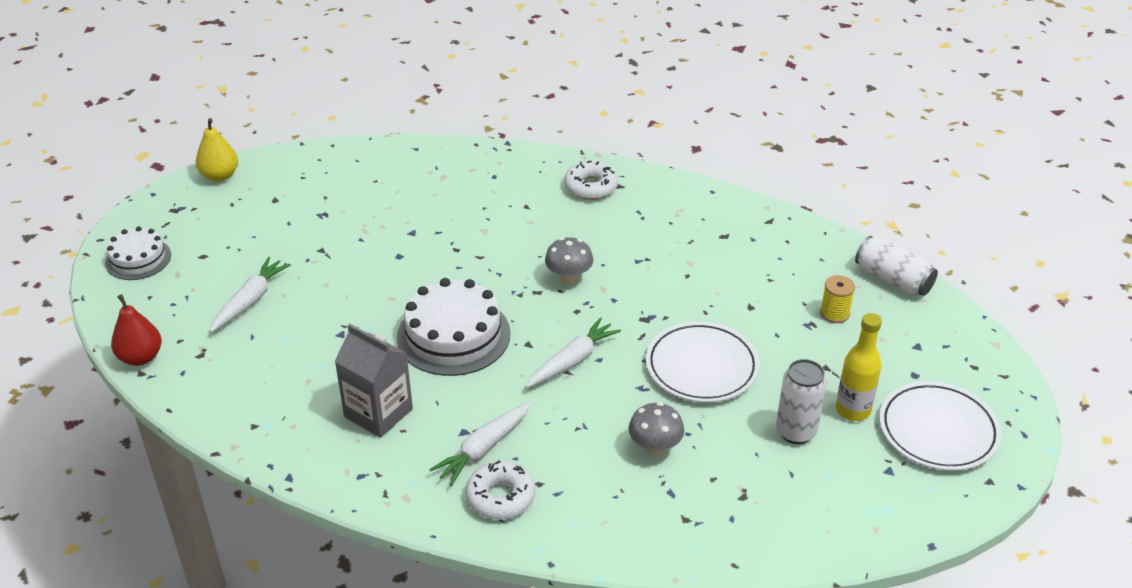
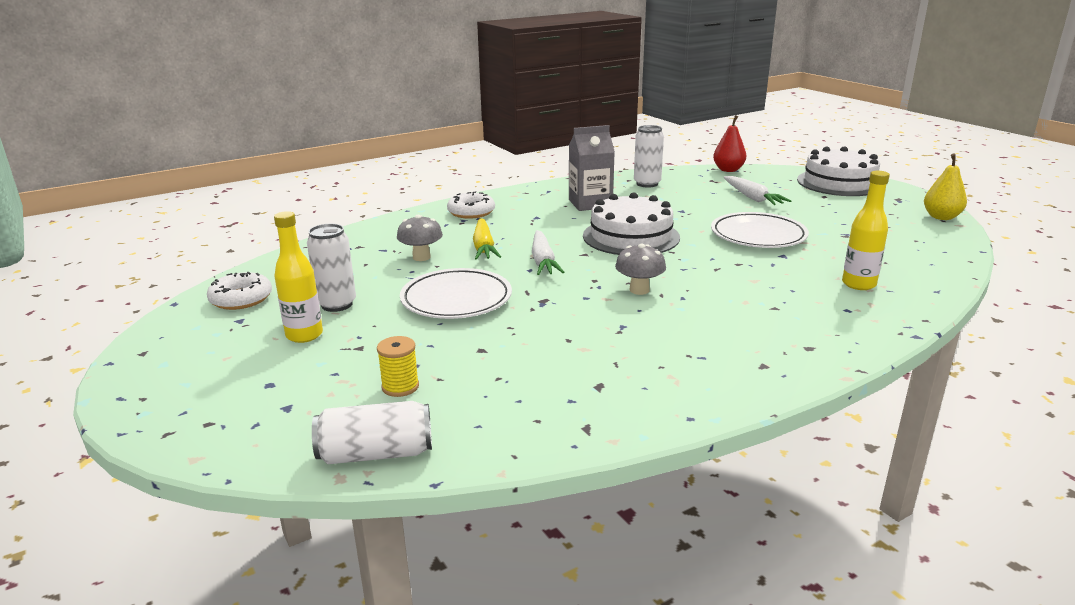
camera: 130 degrees right, 15 degrees down
white cake [105,226,171,280] -> white cake [797,146,880,196], size x1.66
white carrot [429,402,531,486] -> none
white donut [564,161,618,200] -> white donut moved to [207,272,272,310]
white plate [879,381,1002,471] -> white plate moved to [711,212,809,248]
none -> yellow carrot [473,218,501,260]
none -> white can [634,125,664,187]
none -> yellow bottle [842,171,890,290]

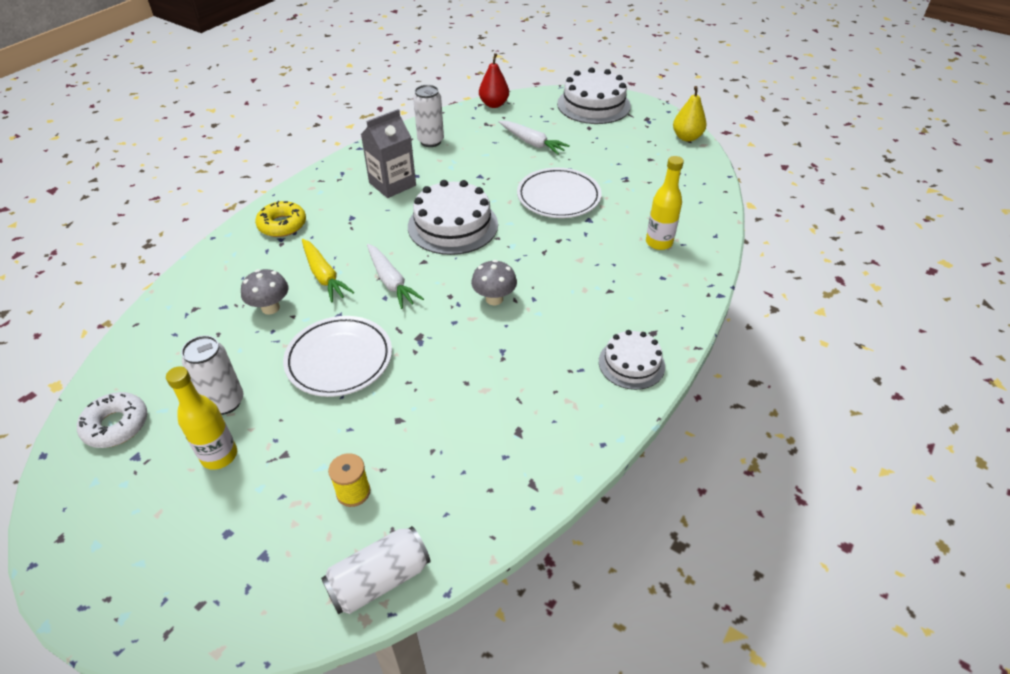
camera: 25 degrees left, 20 degrees up
white donut [447,191,495,219] -> yellow donut [255,201,306,237]
none -> white cake [599,330,665,390]

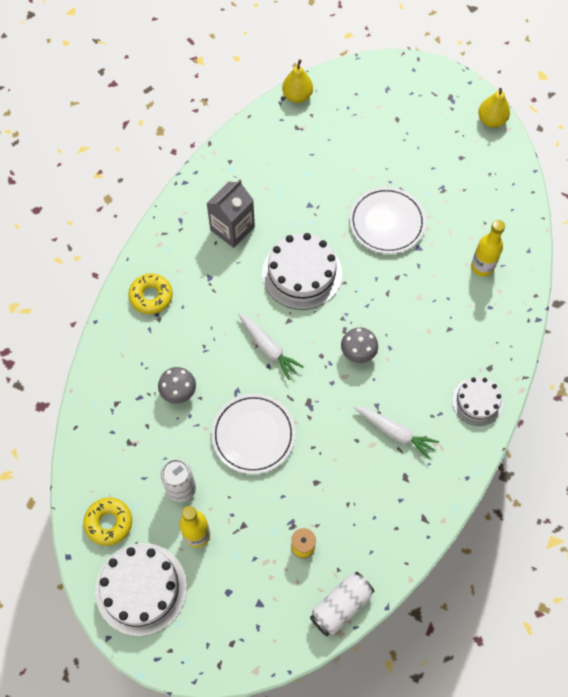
camera: 10 degrees left, 20 degrees up
white donut [77,392,147,448] -> yellow donut [83,497,132,546]
yellow carrot [302,239,354,302] -> none
white can [413,85,444,147] -> none
red pear [479,53,509,108] -> yellow pear [282,59,313,103]
white carrot [499,121,570,155] -> white carrot moved to [353,406,439,459]
white cake [557,67,631,124] -> white cake moved to [95,543,187,636]

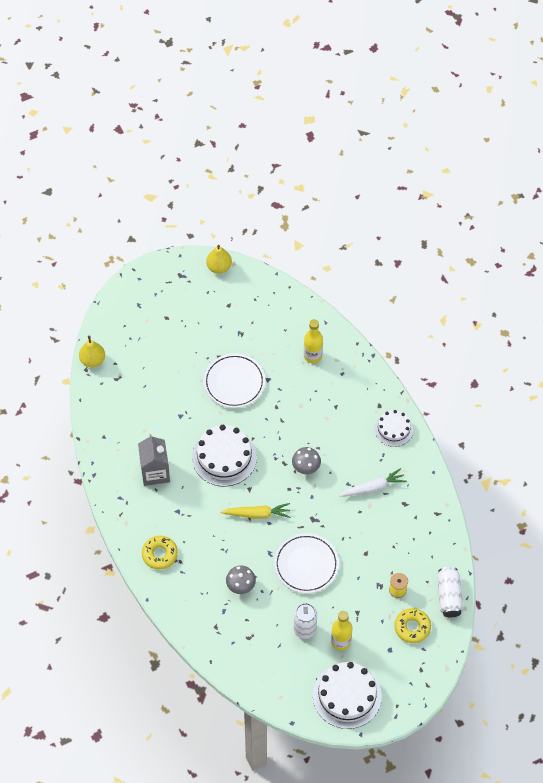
camera: 50 degrees left, 5 degrees down
yellow donut [83,497,132,546] -> yellow donut moved to [394,608,431,643]
white carrot [238,313,304,380] -> yellow carrot [220,503,290,519]

